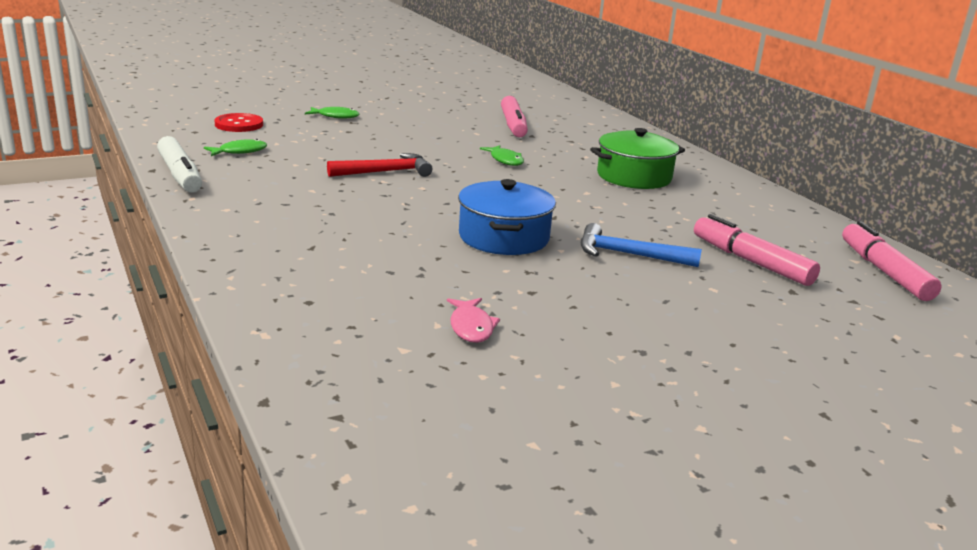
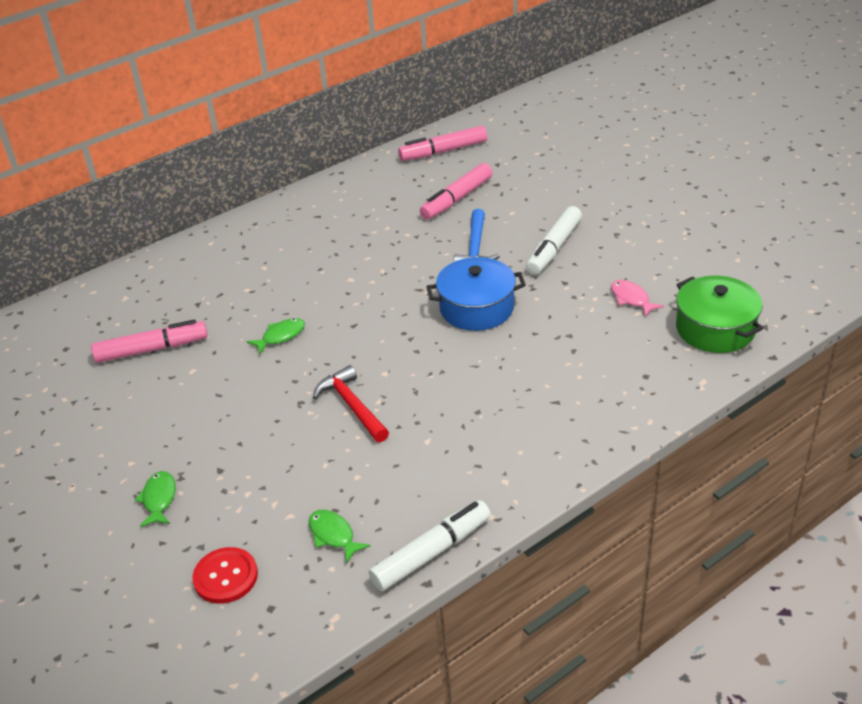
camera: 95 degrees left, 15 degrees up
pink fish [447,298,500,343] -> pink fish turned 105 degrees counterclockwise [611,280,664,317]
green pot [590,128,685,189] -> green pot moved to [676,275,763,353]
none -> white marker [526,206,582,275]

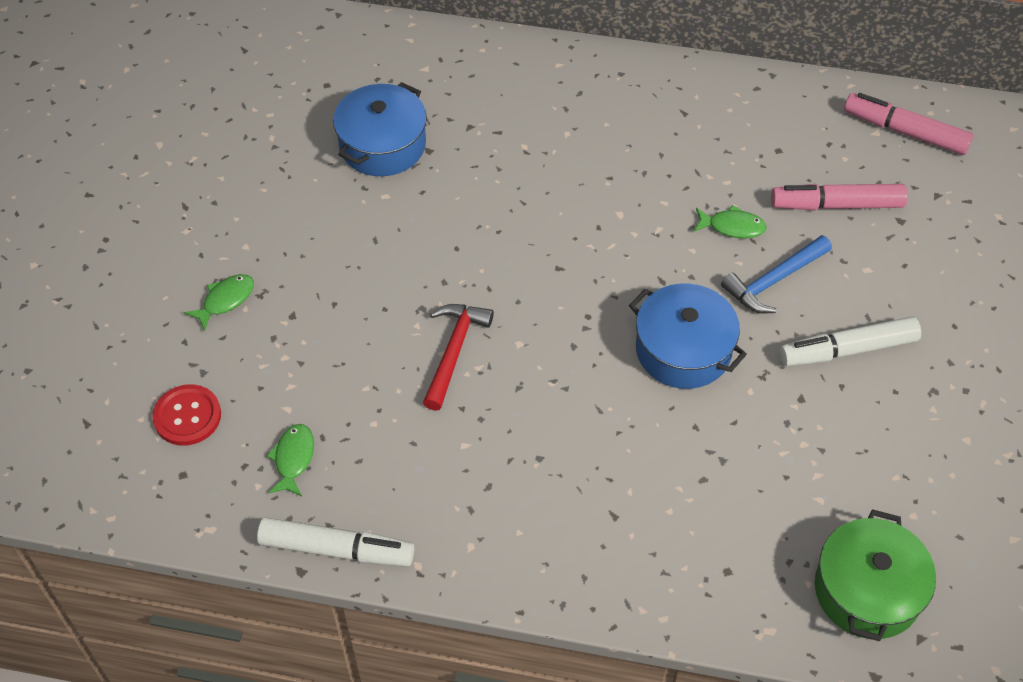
camera: 45 degrees right, 15 degrees up
pink marker [91,319,208,363] -> blue pot [333,82,427,176]
green fish [247,318,305,354] -> green fish moved to [693,205,767,238]
pink fish [611,280,664,317] -> none

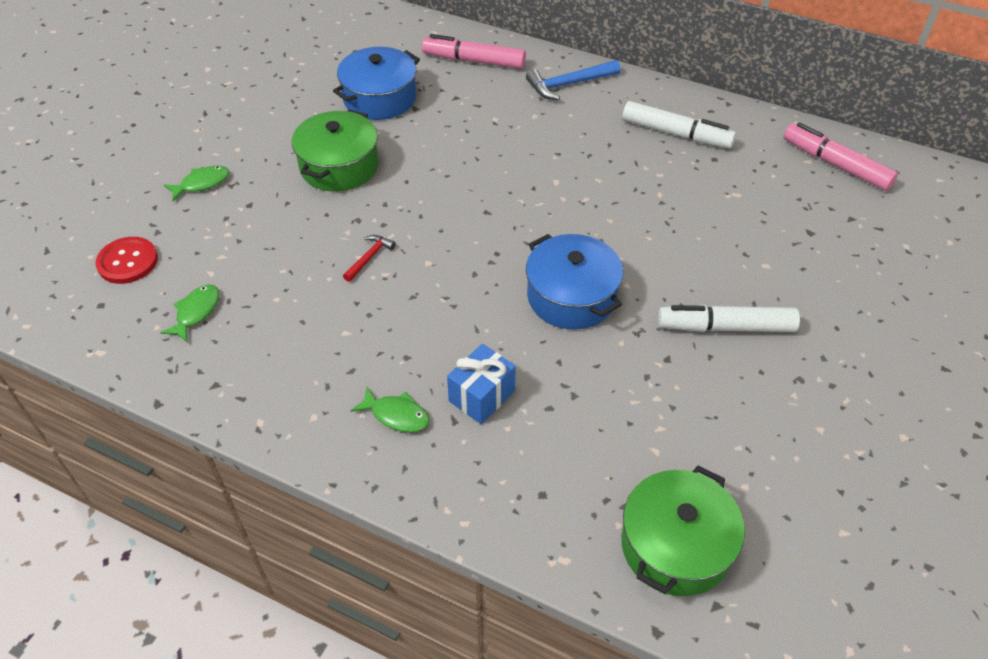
camera: 15 degrees right, 5 degrees down
white marker [257,517,414,567] -> white marker moved to [622,101,736,148]
red hammer [423,304,494,411] -> red hammer [343,235,396,282], size x0.58
green fish [693,205,767,238] -> green fish moved to [351,387,430,432]
blue hammer [721,235,832,313] -> blue hammer moved to [526,60,620,100]
pink marker [771,184,908,210] -> pink marker moved to [422,34,526,69]
none -> green pot [292,109,379,192]
none -> blue gift [447,344,516,424]

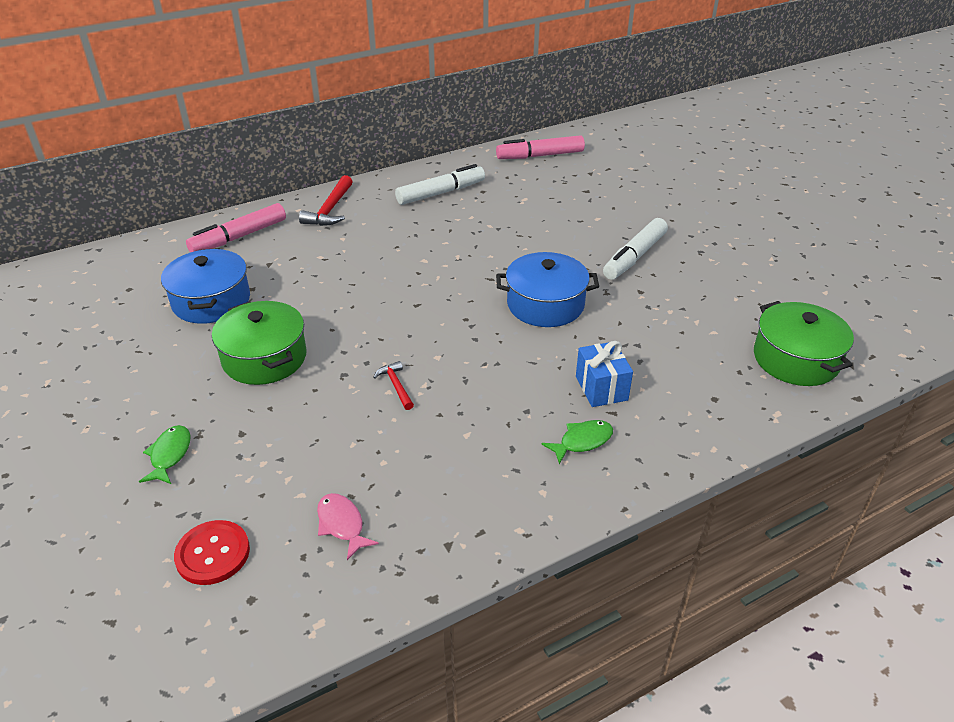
camera: 55 degrees left, 10 degrees down
green fish [161,285,219,342] -> pink fish [317,493,379,560]
blue hammer [526,60,620,100] -> red hammer [299,175,353,226]

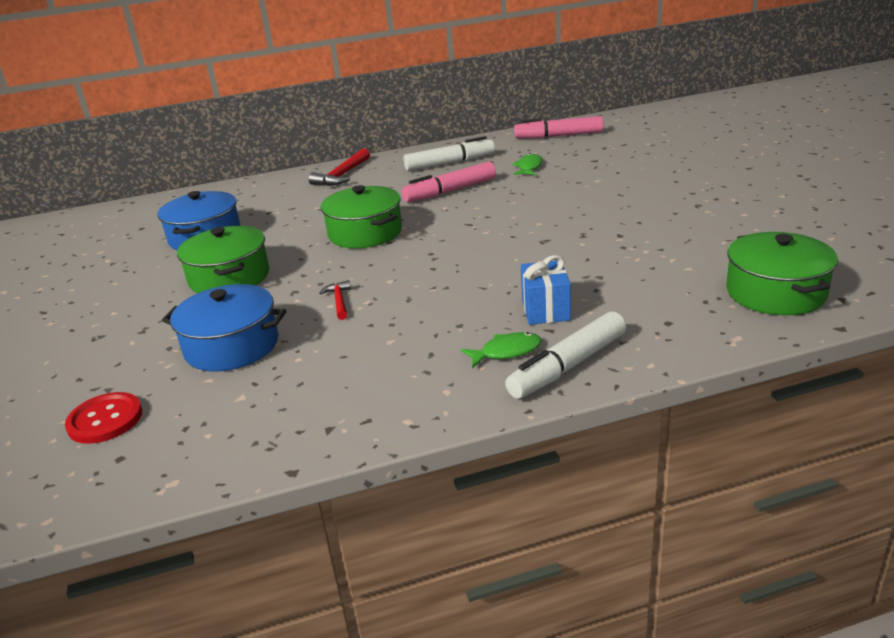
camera: 15 degrees right, 10 degrees down
green fish [139,425,190,484] -> green fish moved to [512,153,543,175]
pink marker [186,203,286,252] -> pink marker moved to [401,162,496,202]
pink fish [317,493,379,560] -> none
blue pot [496,252,599,327] -> blue pot moved to [162,284,286,372]
white marker [603,218,668,280] -> white marker moved to [505,311,626,399]
none -> green pot [321,185,402,248]

